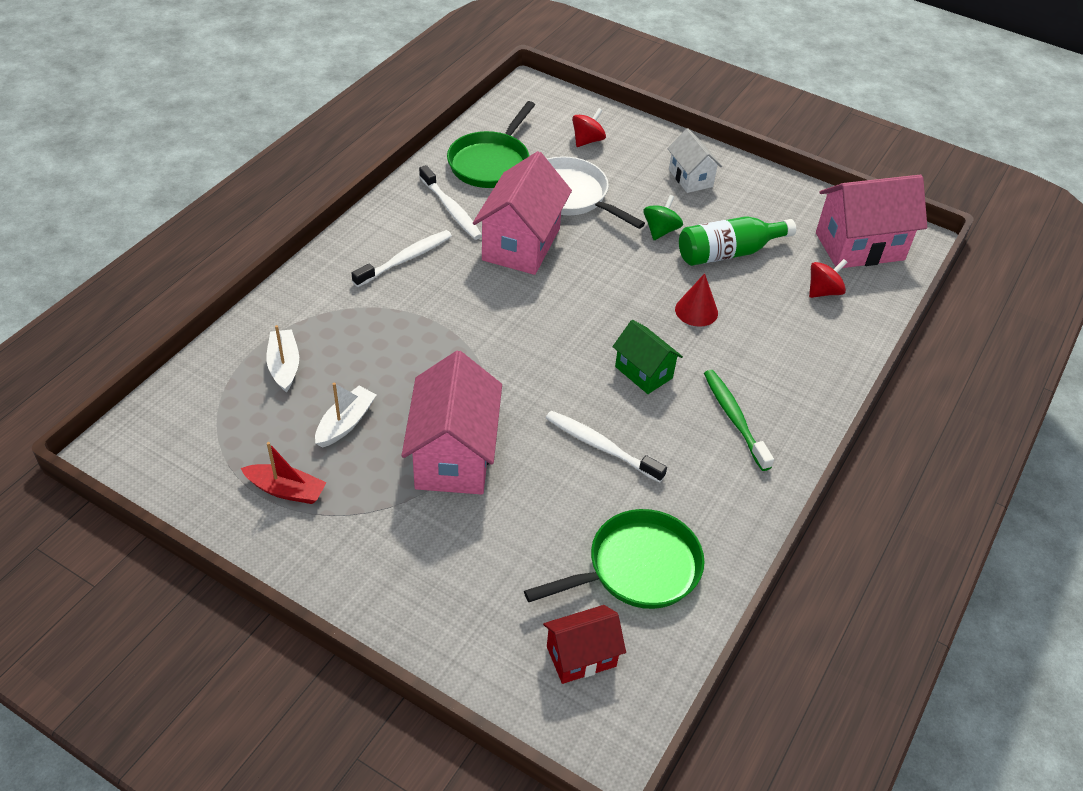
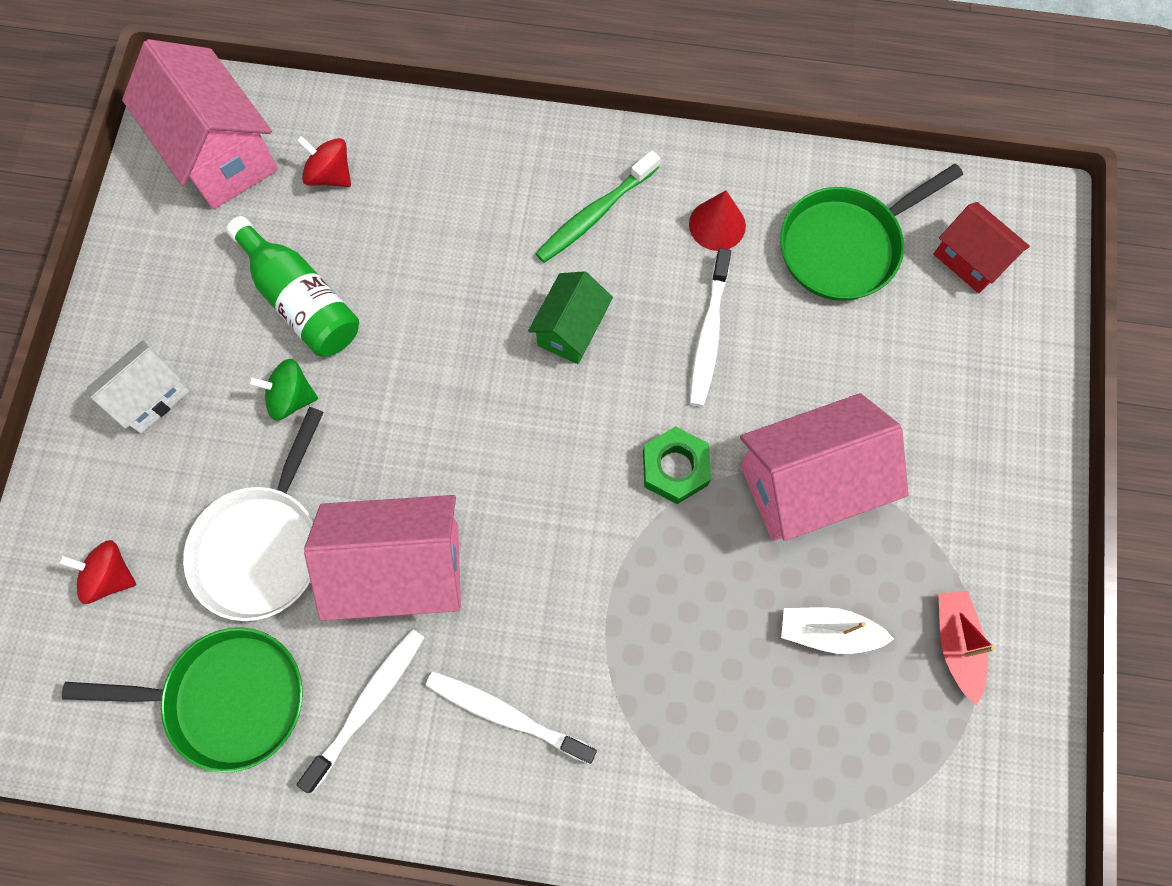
camera: 110 degrees left, 25 degrees up
white boat [266,325,299,393] -> none
green pan [524,509,705,609] -> green pan turned 75 degrees counterclockwise [780,164,963,301]
red cone [675,273,718,327] -> red cone moved to [689,190,746,251]
none -> green nut [643,426,711,504]

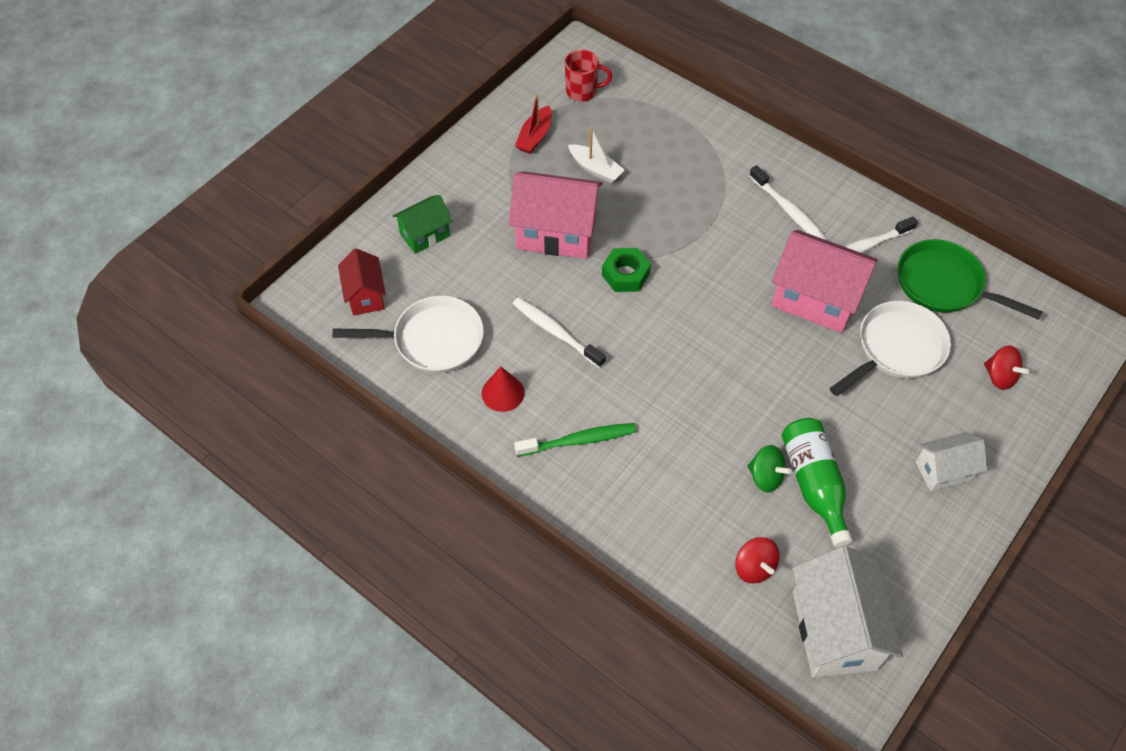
camera: 150 degrees left, 15 degrees down
pink house [122,39,278,209] -> white house [792,546,903,677]
green spinning top [248,359,318,421] -> green spinning top moved to [747,445,792,492]
green house [528,271,613,364] -> green house moved to [393,195,452,254]
white toothbrush [690,248,731,407] -> white toothbrush turned 90 degrees counterclockwise [513,297,606,368]
green pan [780,164,963,301] -> white pan [332,296,484,373]
none -> red mug [565,50,612,102]

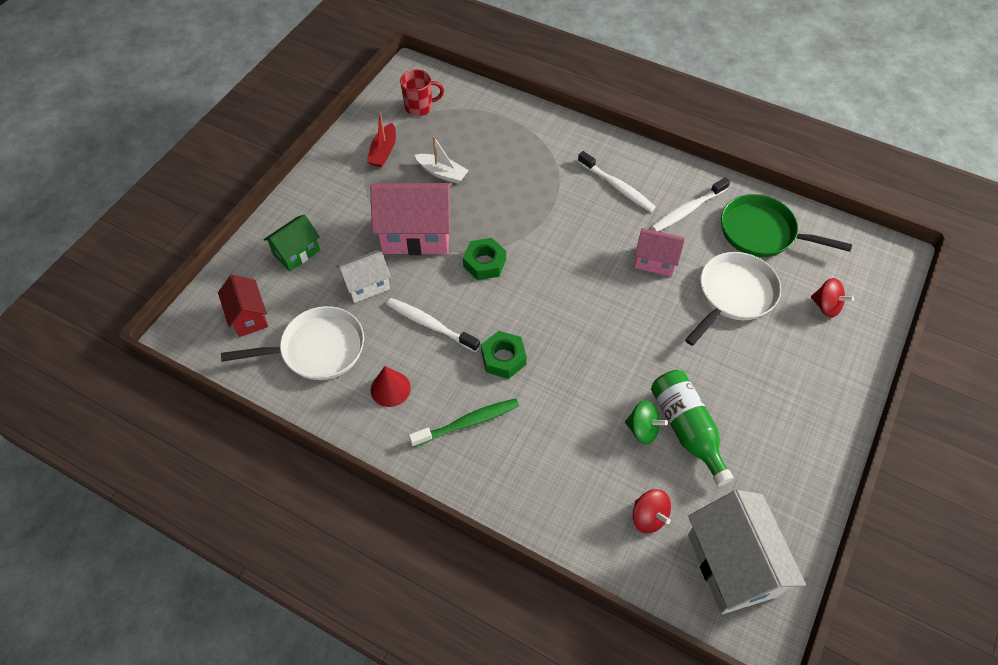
camera: 10 degrees left, 0 degrees up
pink house [771,230,878,333] -> pink house [634,228,685,276], size x0.57
white house [916,432,987,491] -> white house moved to [336,250,391,303]
none -> green nut [481,331,527,379]

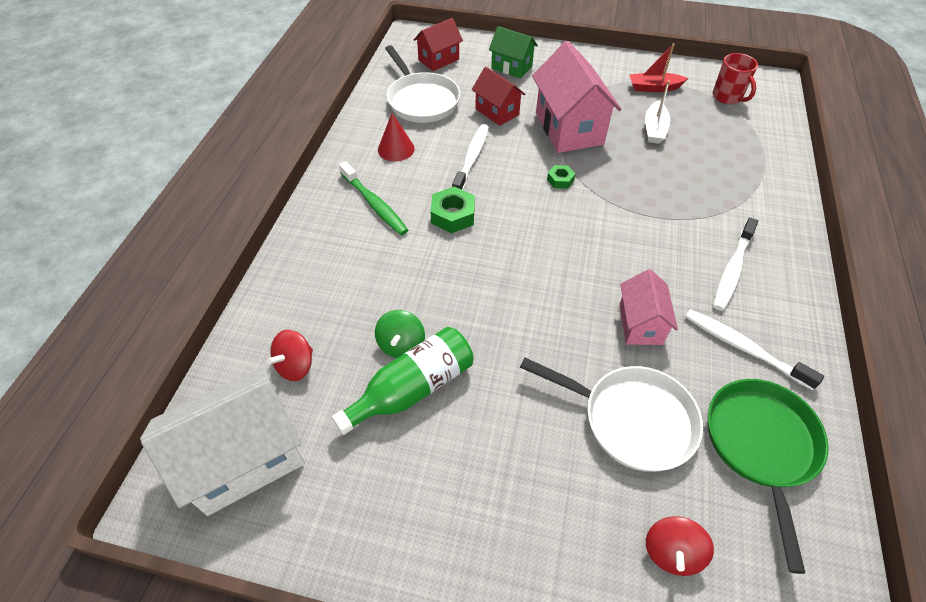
camera: 75 degrees right, 5 degrees down
white house [336,250,391,303] -> red house [472,67,525,126]
green nut [463,238,506,280] -> green nut [547,165,575,189], size x0.59

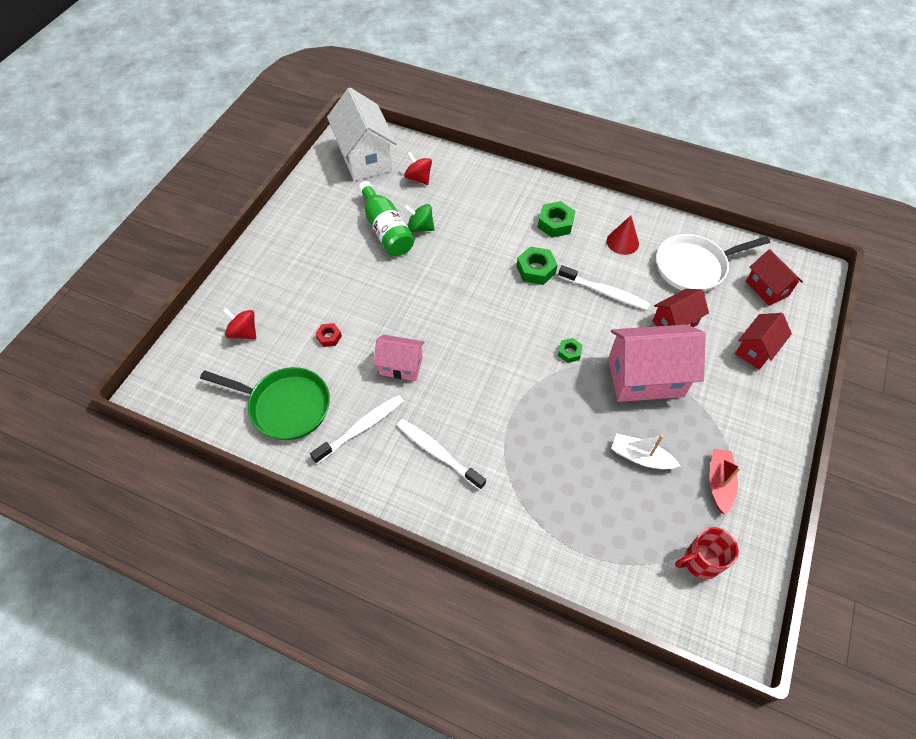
camera: 100 degrees right, 5 degrees up
green toothbrush [339,161,408,235] -> green nut [538,201,575,238]
green house [489,26,538,79] -> red house [735,313,792,370]
white pan [520,357,703,472] -> red nut [315,323,342,347]

